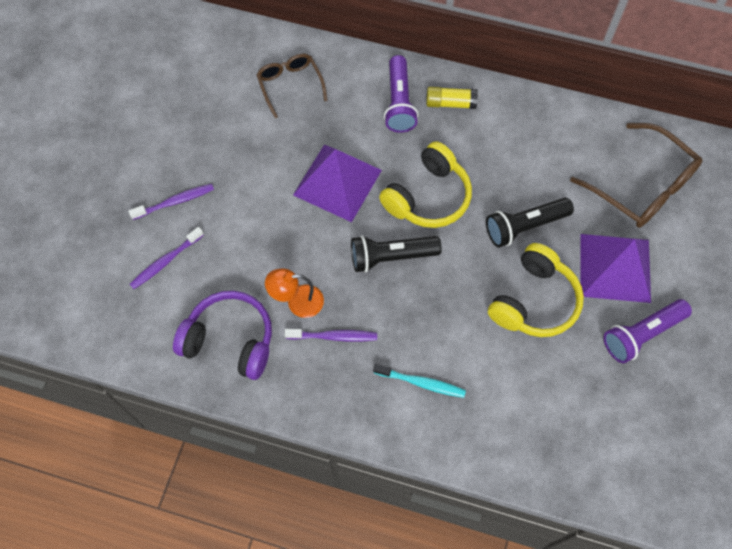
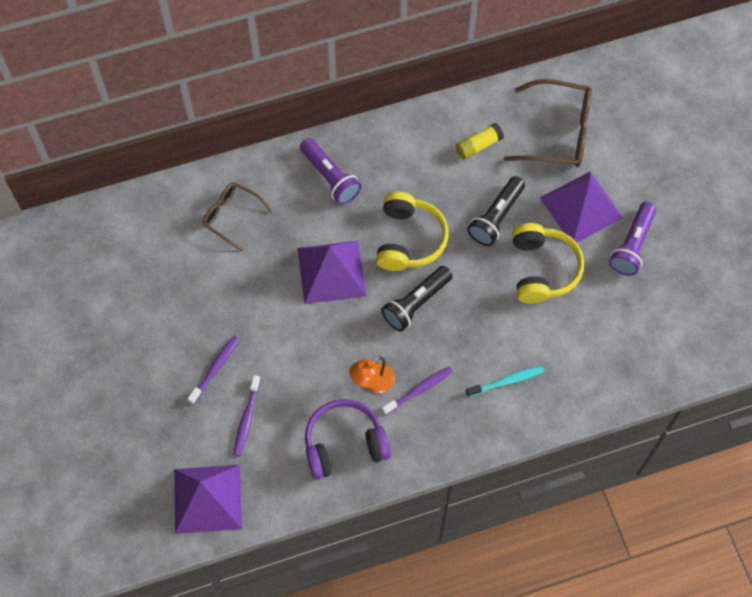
camera: 35 degrees left, 0 degrees up
yellow glue stick [426,87,478,109] -> yellow glue stick moved to [456,123,504,160]
none -> purple pyramid [174,465,242,534]

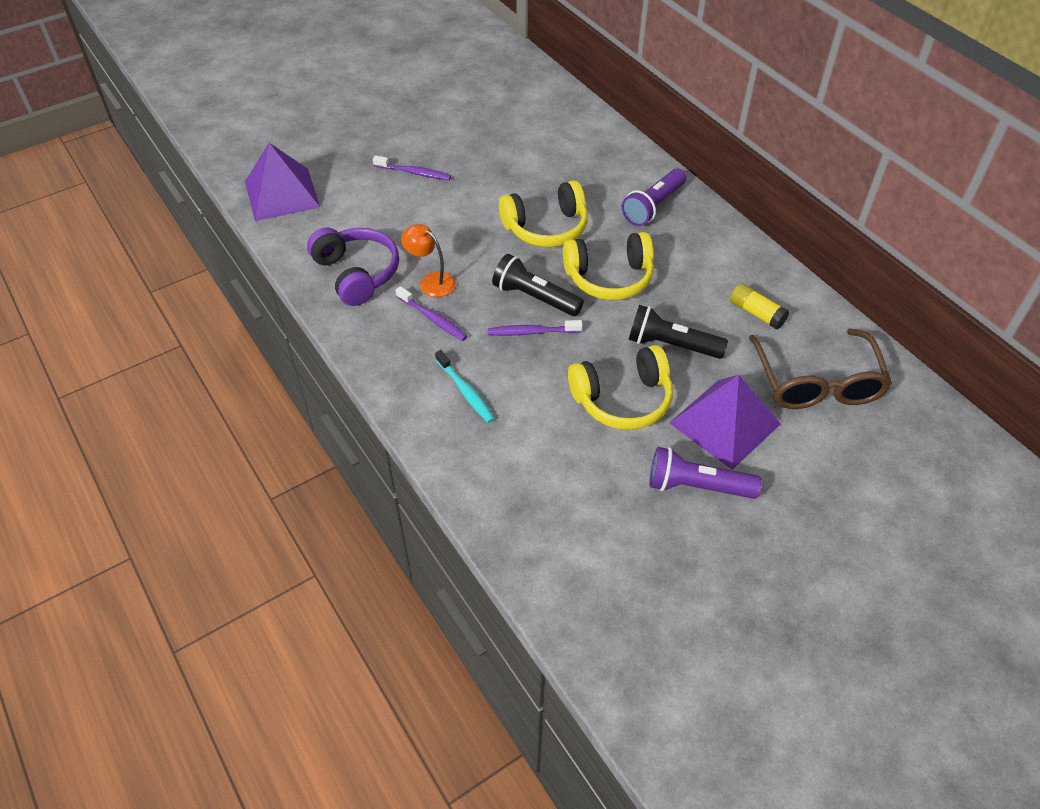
camera: 75 degrees right, 15 degrees down
brown glasses [203,182,272,251] -> none
purple toothbrush [233,375,261,456] -> purple toothbrush moved to [488,320,582,336]
purple pyramid [297,241,366,304] -> yellow headphones [499,180,588,247]

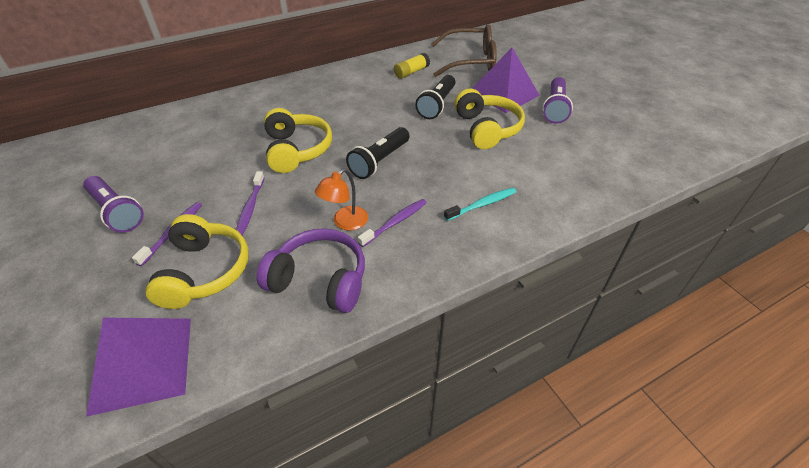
camera: 85 degrees left, 5 degrees down
purple headphones [307,228,399,306] -> purple headphones turned 45 degrees clockwise [257,228,365,313]
purple toothbrush [488,320,582,336] -> purple toothbrush moved to [236,171,264,236]
yellow headphones [563,232,654,300] -> yellow headphones moved to [145,214,249,309]
purple flashlight [622,168,686,226] -> purple flashlight moved to [83,176,144,233]

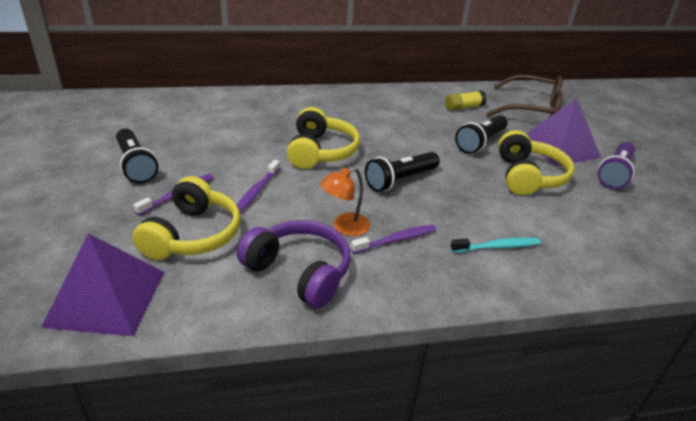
camera: 15 degrees right, 10 degrees down
purple flashlight [83,176,144,233] -> black flashlight [116,129,158,183]

